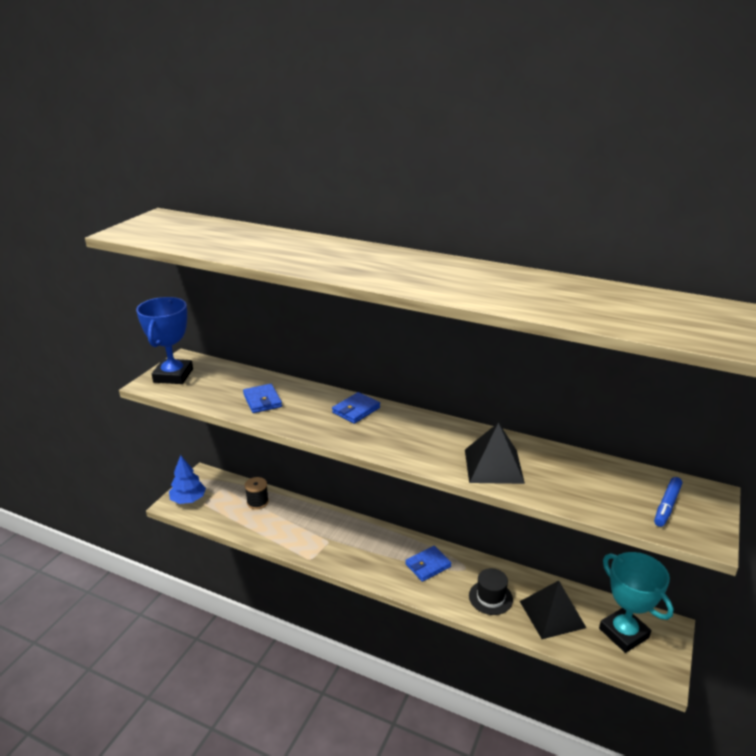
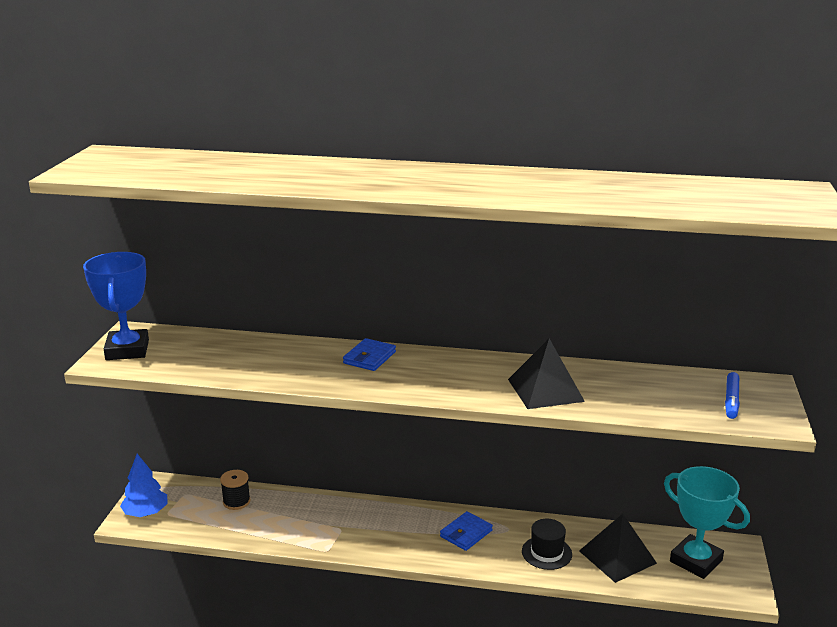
camera: 15 degrees left, 5 degrees down
blue wallet [243,384,282,413] -> none

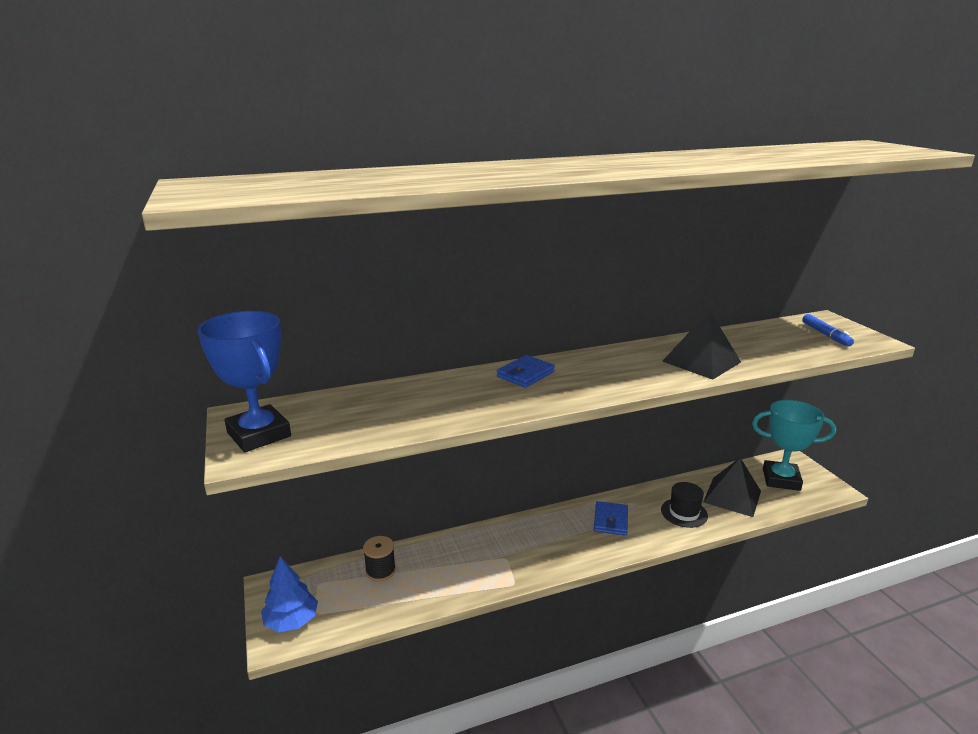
camera: 30 degrees left, 0 degrees up
blue wallet [343,338,396,371] -> blue wallet turned 45 degrees clockwise [497,355,555,388]

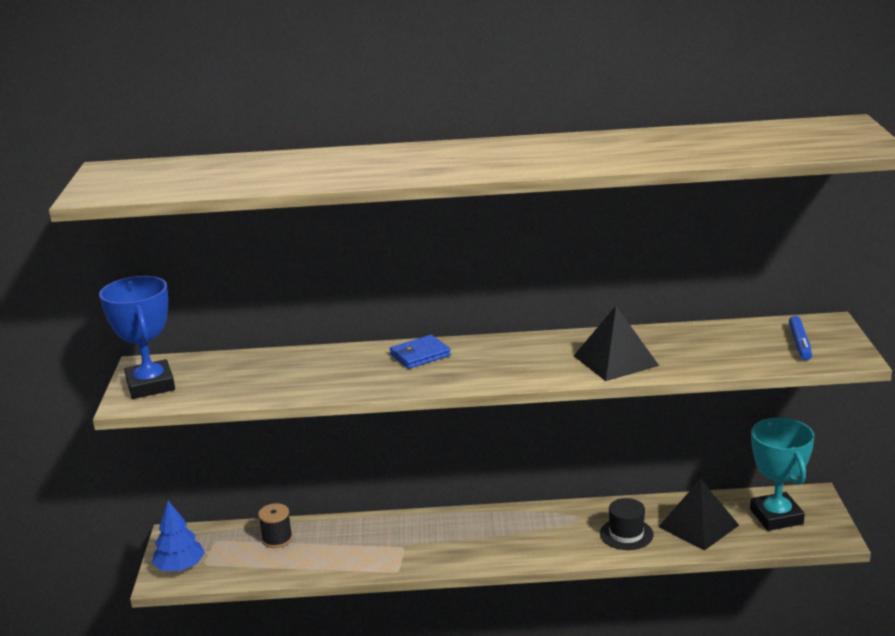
camera: 20 degrees right, 0 degrees up
blue wallet [594,501,628,536] -> none
turquoise trophy [752,400,836,491] -> turquoise trophy turned 45 degrees clockwise [750,418,815,531]

